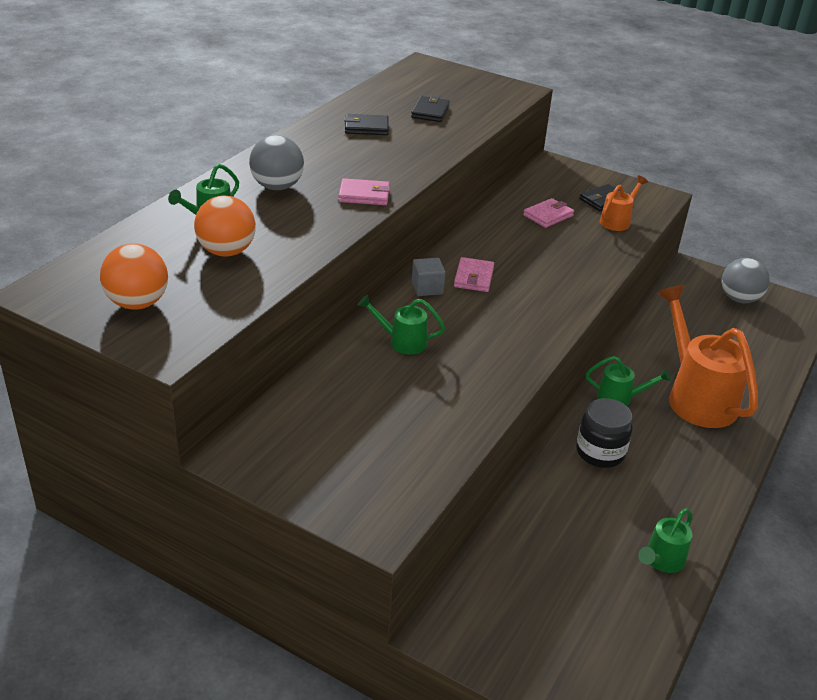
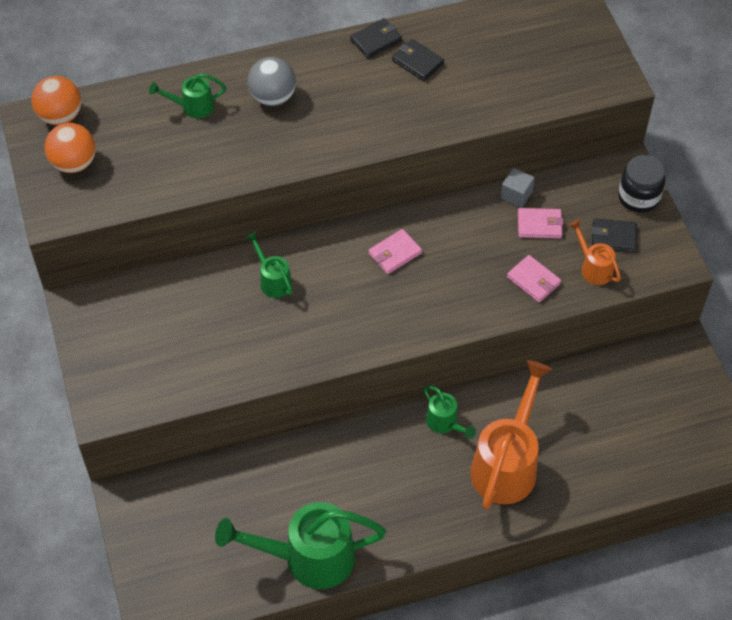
camera: 45 degrees right, 20 degrees up
orange ball [194,196,256,256] -> orange ball moved to [31,76,82,125]
pink wallet [338,178,390,205] -> pink wallet moved to [507,255,561,302]
black wallet [411,96,450,122] -> black wallet moved to [350,18,402,58]
grey cube [412,258,446,296] -> grey cube moved to [501,168,535,208]
black jar [576,398,633,468] -> black jar moved to [618,155,665,213]
orange watering can [600,176,648,231] -> orange watering can turned 120 degrees counterclockwise [569,220,621,285]
green watering can [638,508,693,573] -> green watering can [215,502,386,589], size x2.04
grey ball [722,258,770,303] -> none

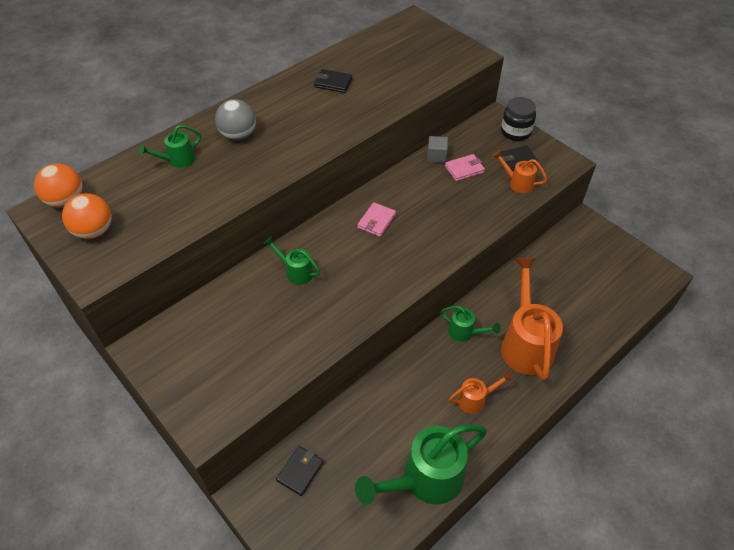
camera: 25 degrees left, 5 degrees down
black wallet [350,18,402,58] -> black wallet moved to [276,446,324,496]
pink wallet [507,255,561,302] -> none
none -> orange watering can [449,371,513,414]

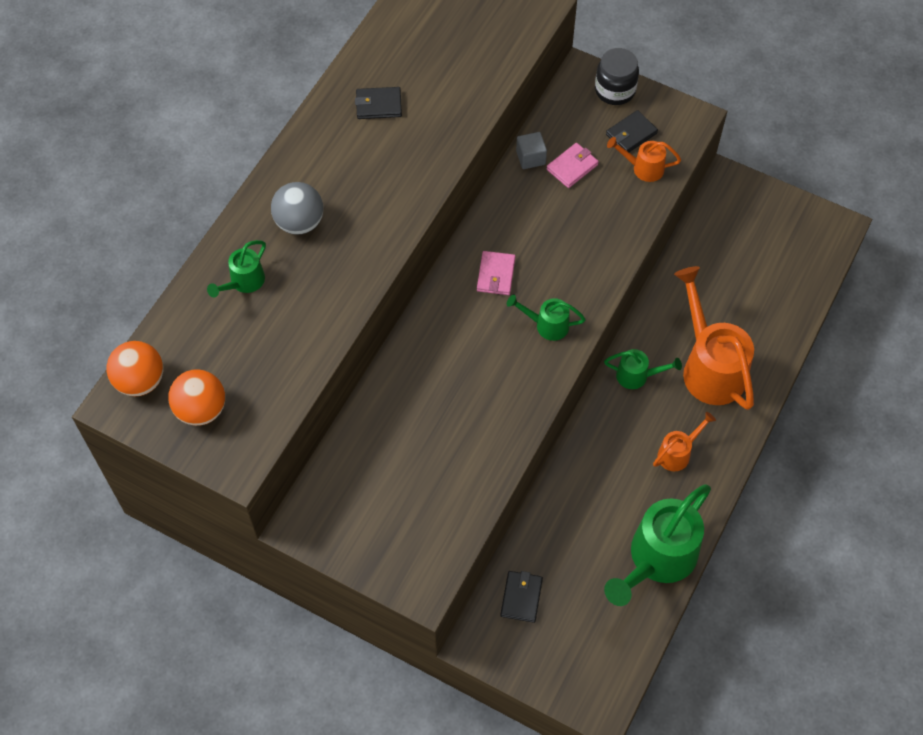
camera: 20 degrees left, 10 degrees up
green watering can [264,237,321,285] -> green watering can moved to [507,295,586,341]

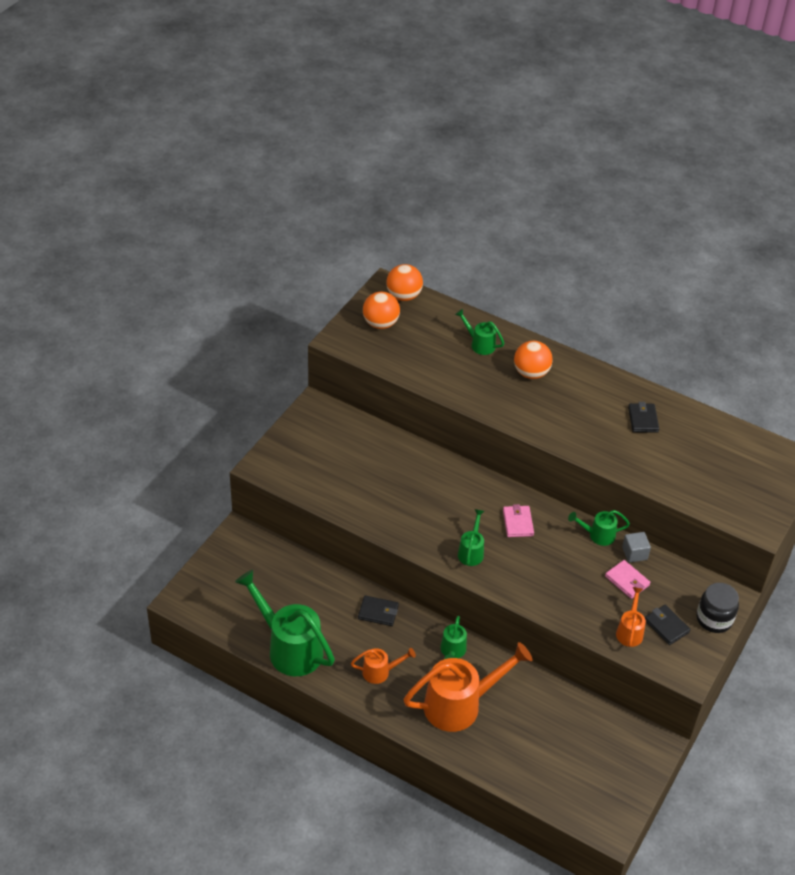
camera: 90 degrees right, 15 degrees down
grey ball [271,182,323,235] -> orange ball [514,341,553,379]
pink wallet [477,251,516,295] -> pink wallet turned 75 degrees clockwise [503,504,534,537]
black wallet [501,571,543,623] -> black wallet moved to [358,595,399,626]
orange watering can [653,412,716,471] -> orange watering can turned 60 degrees counterclockwise [351,648,416,684]
none -> green watering can [568,510,630,546]

